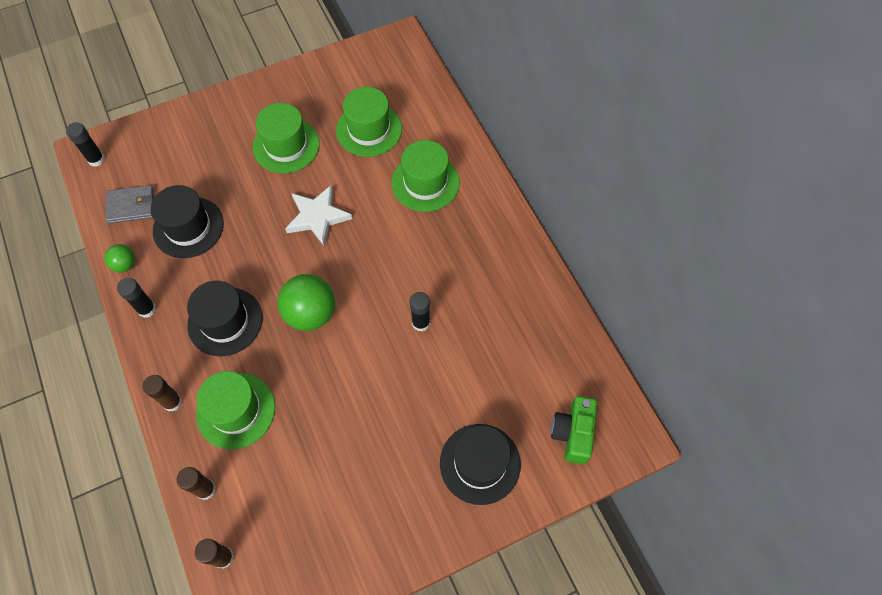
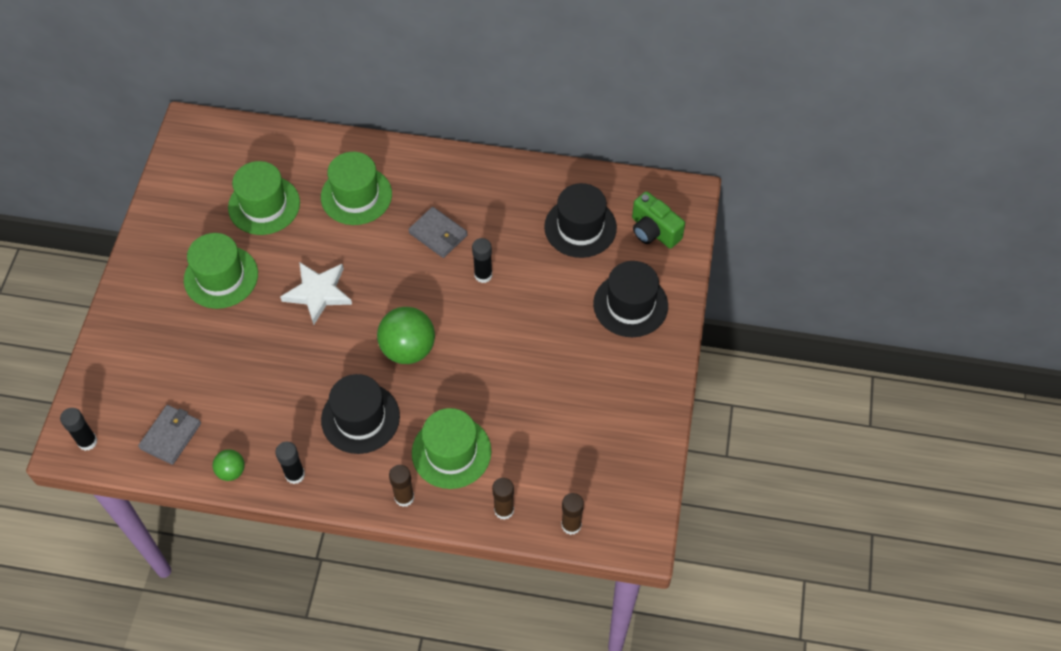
camera: 55 degrees left, 5 degrees down
black hat [151,185,224,258] -> black hat moved to [544,183,617,258]
none -> grey wallet [408,207,468,258]

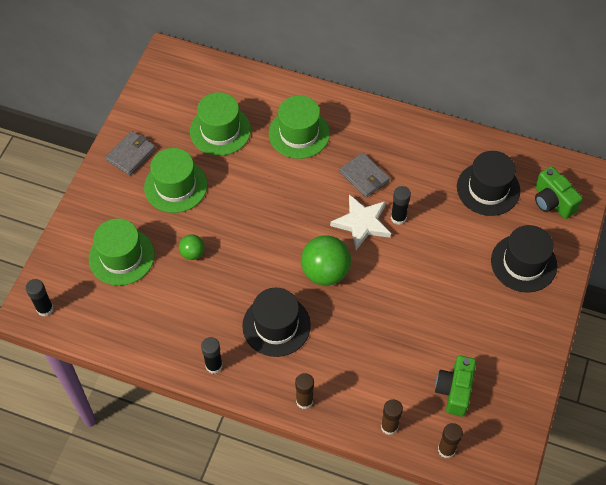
camera: 10 degrees right, 0 degrees up
grey wallet [138,405,201,465] -> grey wallet moved to [106,131,156,176]
green ball [213,450,245,481] -> green ball moved to [179,234,205,260]
white star [280,262,352,325] -> white star moved to [330,194,391,250]
green hat [412,408,491,489] -> green hat moved to [89,218,155,286]
none -> green camera [435,355,476,417]

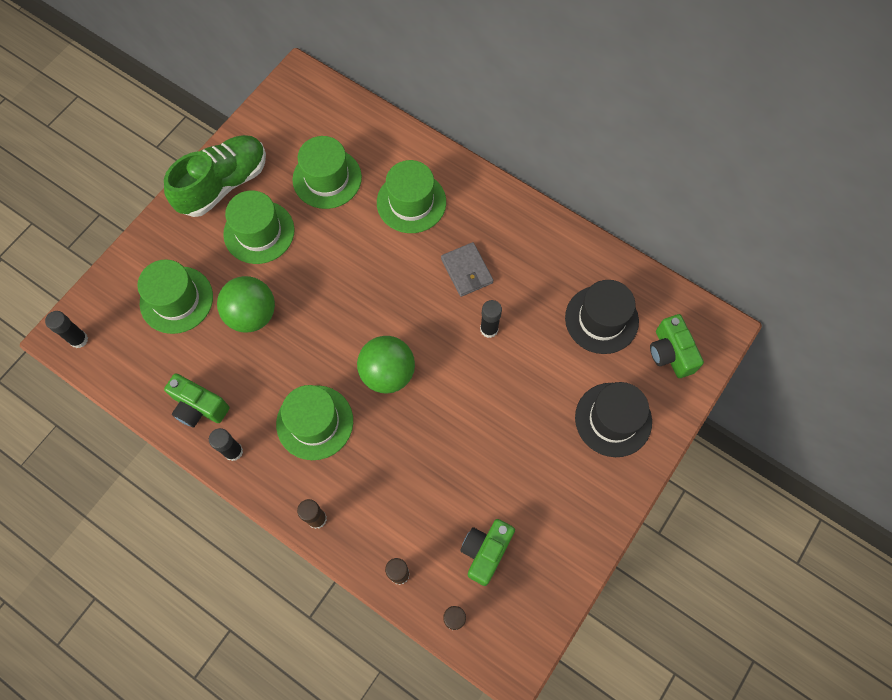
camera: 15 degrees right, 10 degrees up
grey wallet [106,131,156,176] -> green shoe [164,135,266,217]
green ball [179,234,205,260] -> green ball [217,276,275,332], size x1.92
black hat [242,288,311,357] -> green hat [276,385,353,460]
white star [330,194,391,250] -> none
none -> green camera [164,374,230,428]

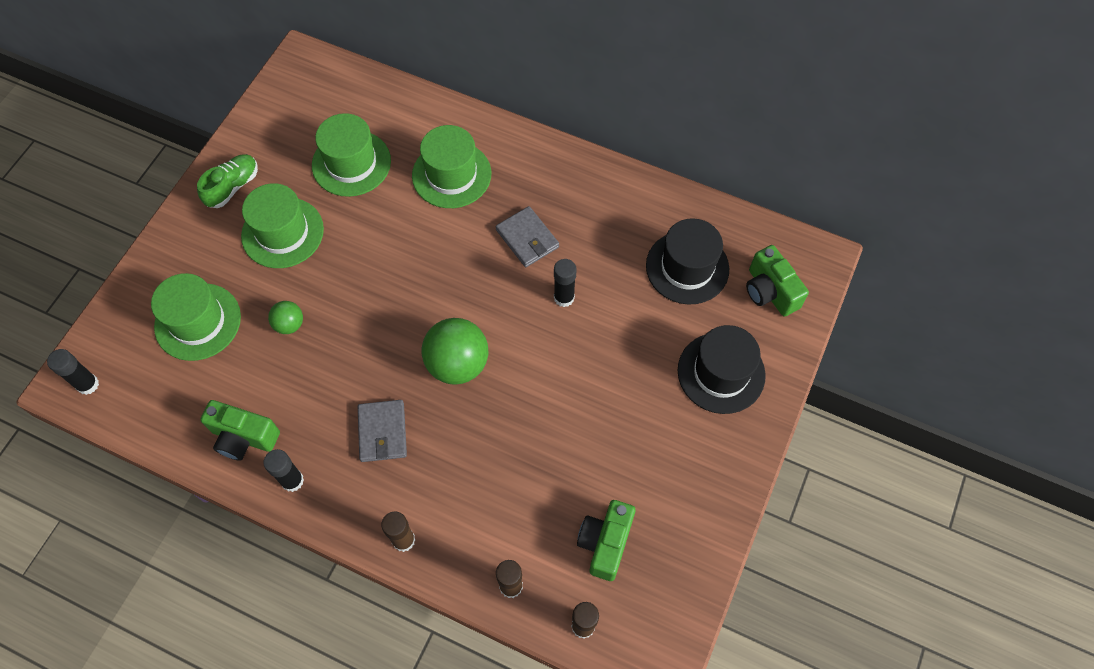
camera: 10 degrees left, 5 degrees down
green shoe [164,135,266,217] -> green shoe [197,154,258,208], size x0.55
green ball [217,276,275,332] -> green ball [268,301,303,334], size x0.52
green hat [276,385,353,460] -> grey wallet [358,400,407,462]

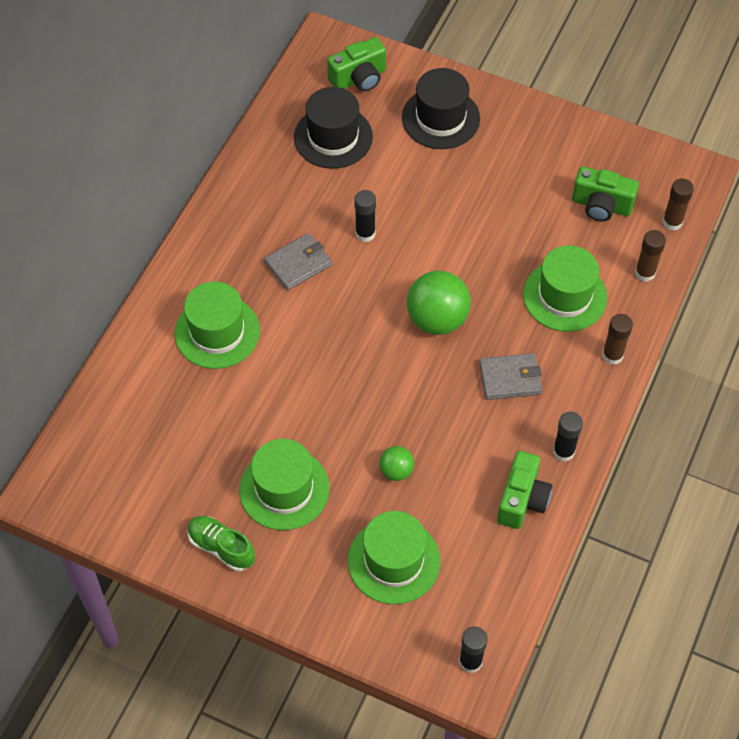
camera: 90 degrees left, 5 degrees down
green hat [312,113,391,197] -> green hat moved to [523,245,607,332]

